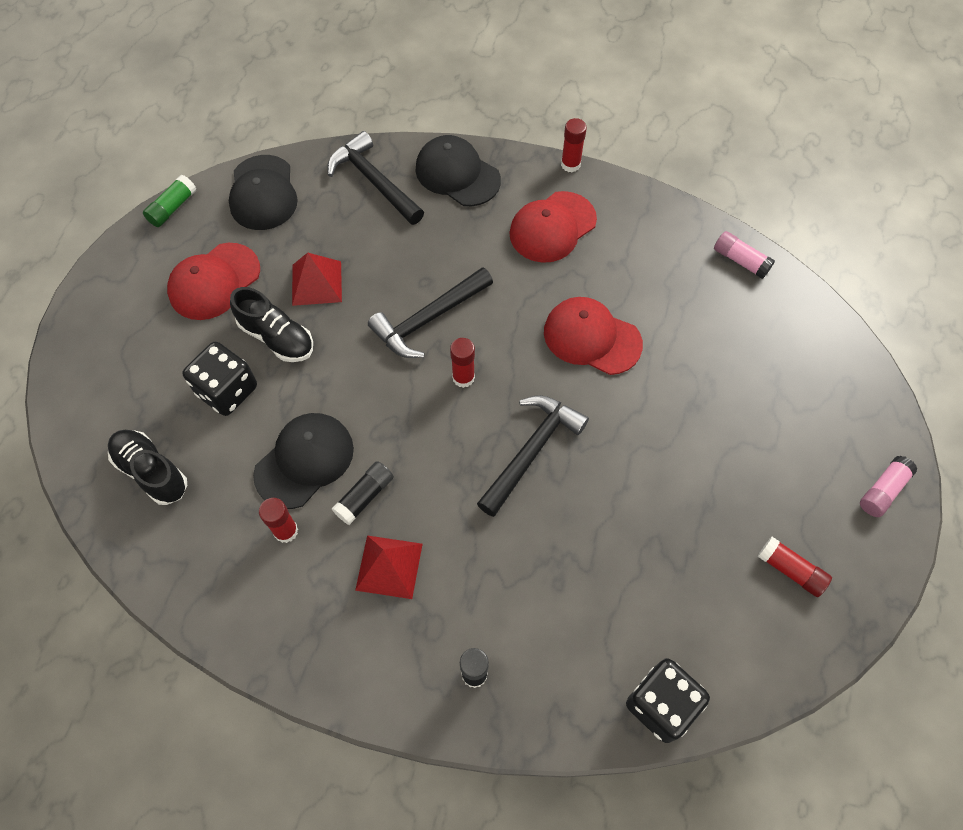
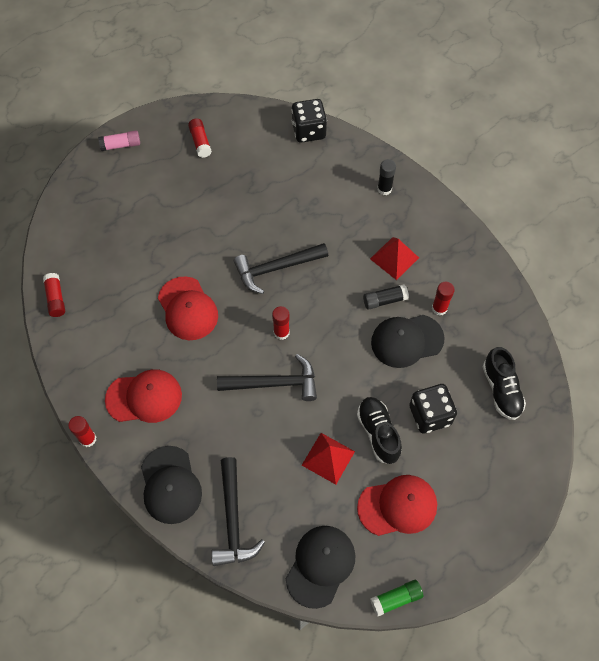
camera: 145 degrees left, 0 degrees up
pink glue stick [714,231,775,279] -> red glue stick [43,273,65,317]

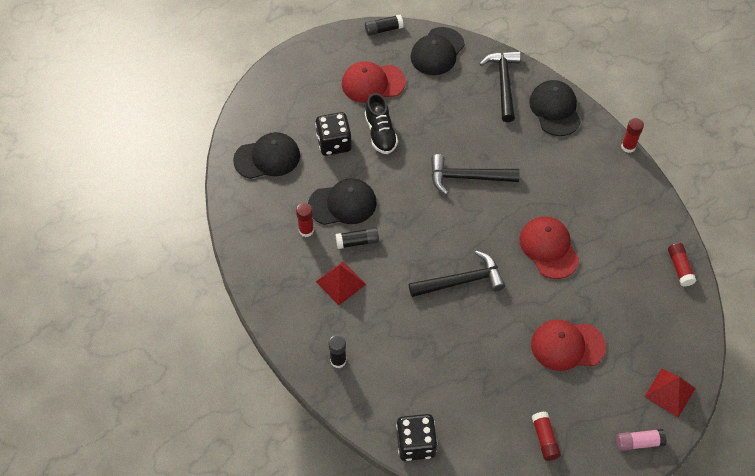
camera: 175 degrees left, 5 degrees down
red cap [105,370,182,423] -> red cap moved to [531,320,606,371]
red glue stick [272,306,290,340] -> none
red pyramid [302,433,355,485] -> red pyramid moved to [644,368,696,417]
green glue stick [370,580,423,616] -> black glue stick [365,15,404,36]
black shoe [483,347,526,420] -> black cap [233,132,300,179]

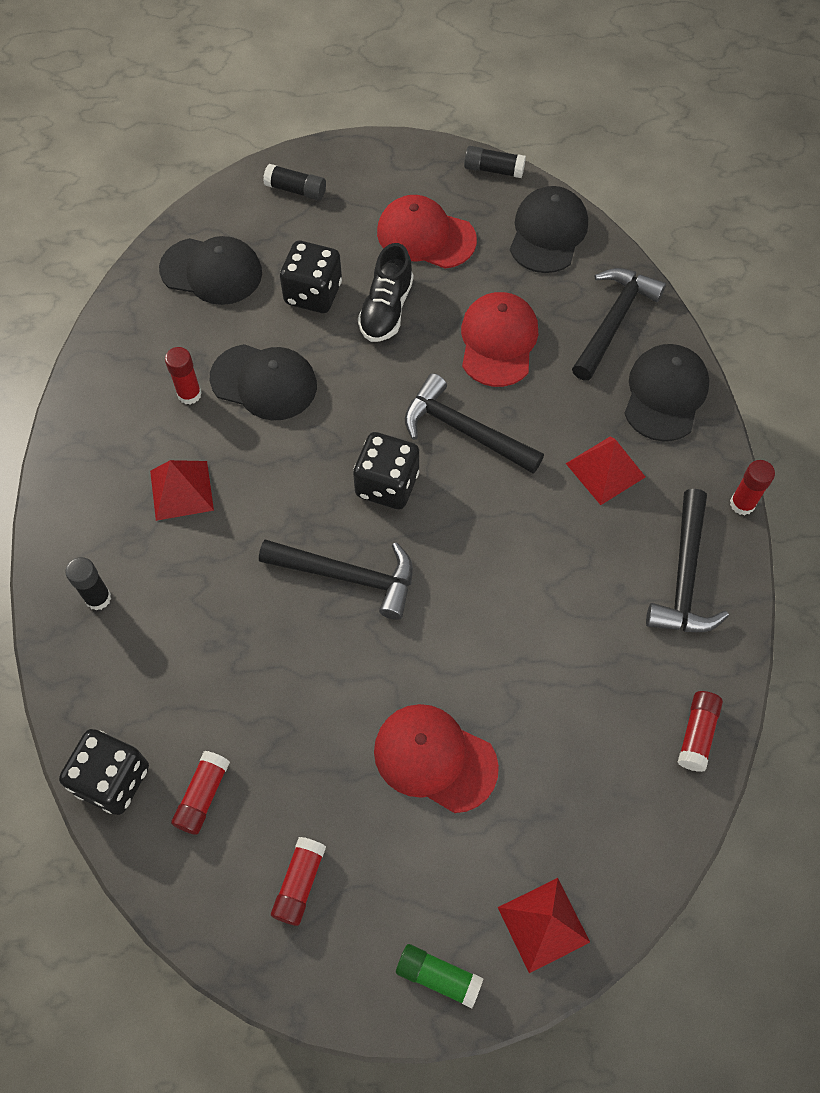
camera: 30 degrees right, 5 degrees up
black glue stick [336,227,379,249] -> black glue stick moved to [263,164,326,201]
black cap [410,27,465,75] -> black cap turned 135 degrees clockwise [510,186,588,273]
red cap [519,217,579,279] -> red cap moved to [461,292,538,387]
pink glue stick [616,429,666,451] -> green glue stick [396,944,484,1008]
none -> red glue stick [171,751,230,835]
none -> black dice [353,432,419,509]
none -> red pyramid [565,436,645,505]
none -> black hammer [646,488,729,632]

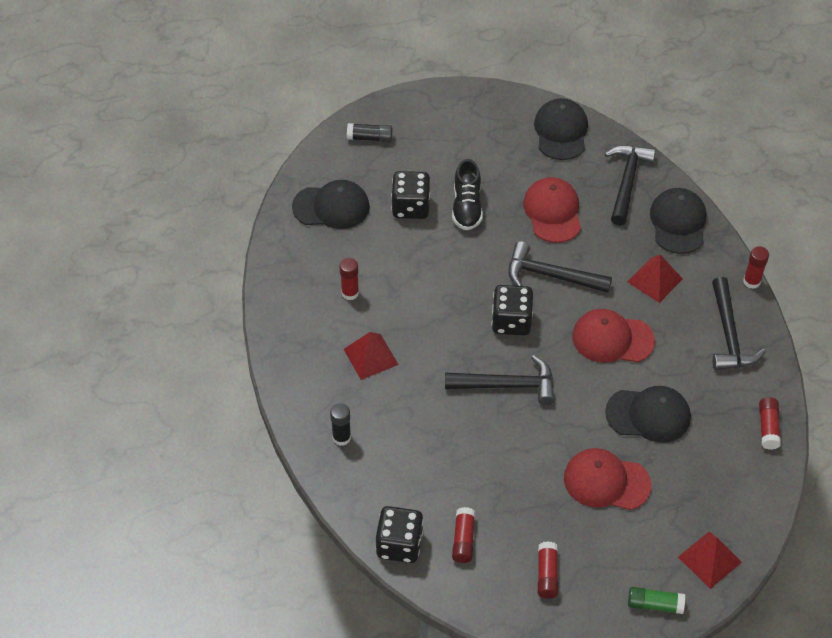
camera: 15 degrees left, 10 degrees down
black cap [210,344,317,420] -> black cap moved to [605,386,691,443]
red cap [377,195,477,269] -> red cap moved to [572,309,655,363]
black glue stick [464,146,526,178] -> none

